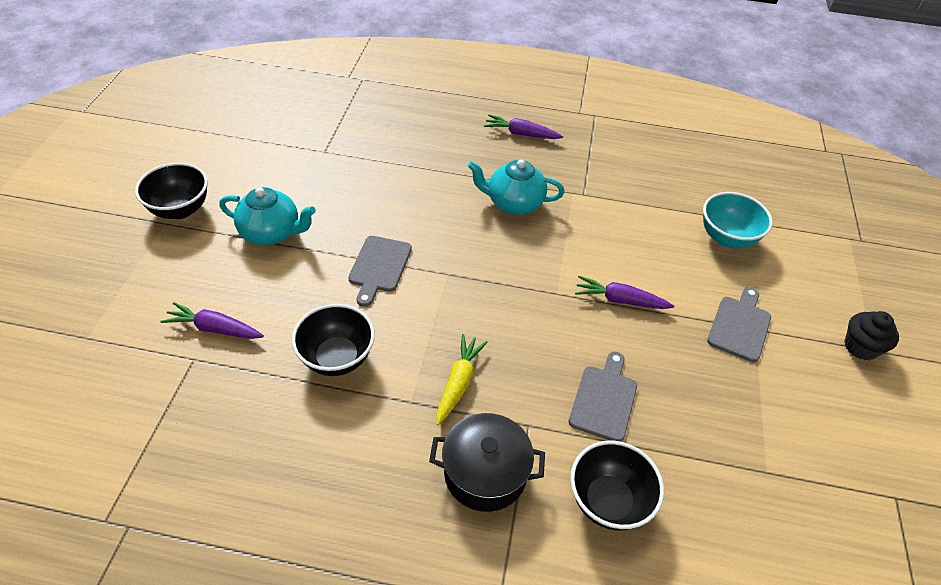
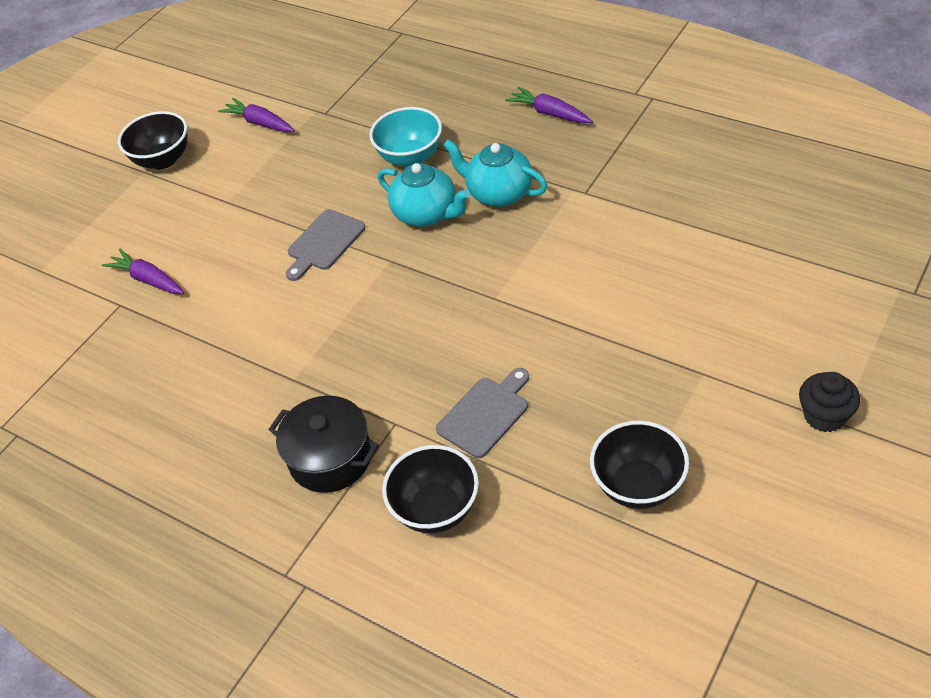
camera: 30 degrees right, 0 degrees up
turquoise teapot [219,187,316,245] -> turquoise teapot moved to [378,163,470,227]
black bowl [292,304,375,376] -> black bowl moved to [590,421,689,509]
yellow carrot [436,334,488,425] -> none
purple carrot [575,276,674,309] -> purple carrot moved to [218,98,295,132]
turquoise bowl [703,192,773,248] -> turquoise bowl moved to [369,107,442,167]
grey cutting board [707,287,771,362] -> none

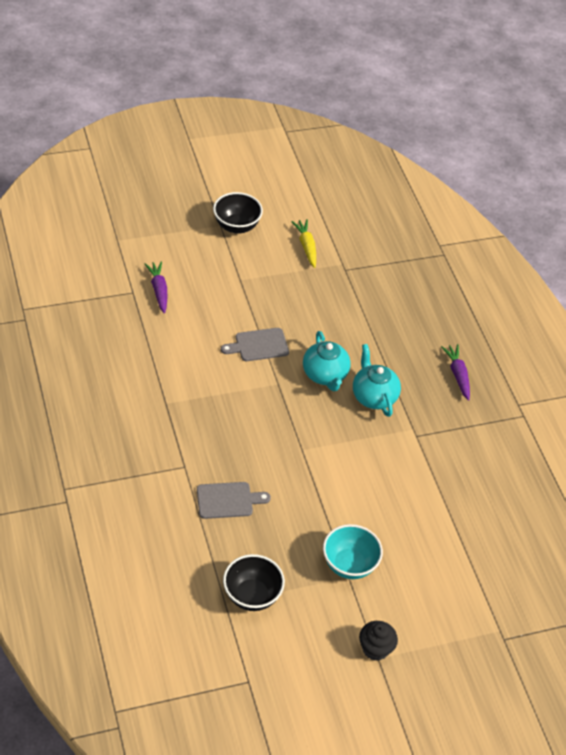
camera: 30 degrees right, 0 degrees up
purple carrot [218,98,295,132] -> yellow carrot [291,219,316,268]
black pot [268,396,379,493] -> none
turquoise bowl [369,107,442,167] -> turquoise bowl moved to [323,524,383,579]
black bowl [382,445,479,533] -> none

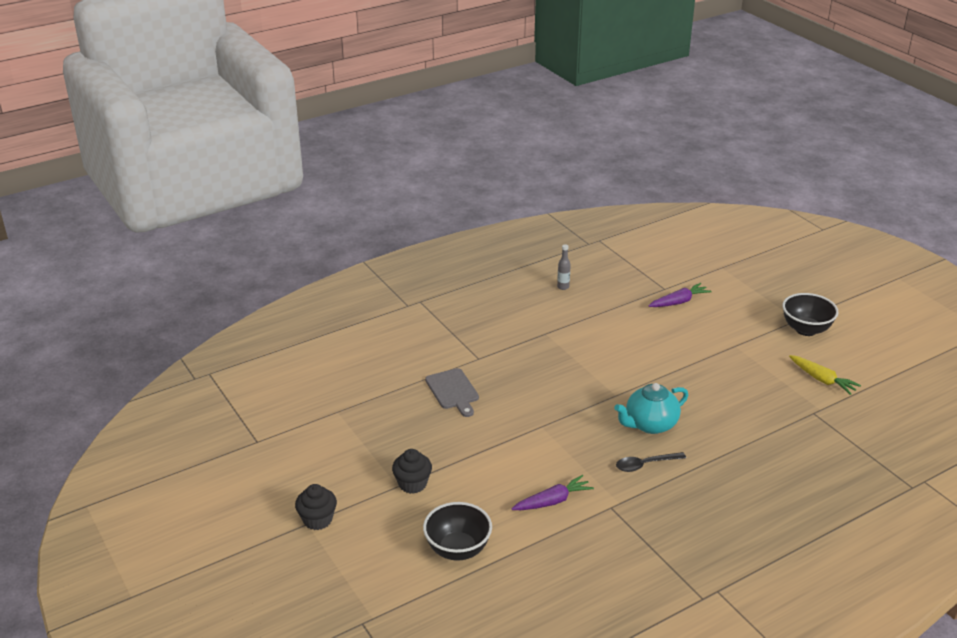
camera: 80 degrees right, 15 degrees down
grey cutting board [221,328,289,361] -> none
black bowl [223,554,285,611] -> black bowl moved to [423,502,492,561]
yellow carrot [291,219,316,268] -> yellow carrot turned 75 degrees clockwise [789,355,861,395]
turquoise bowl [323,524,383,579] -> black cupcake [392,449,432,494]
turquoise teapot [353,344,401,417] -> black spoon [616,452,686,472]
purple carrot [441,344,470,401] -> purple carrot moved to [511,475,594,510]
none -> grey bottle [557,244,571,290]

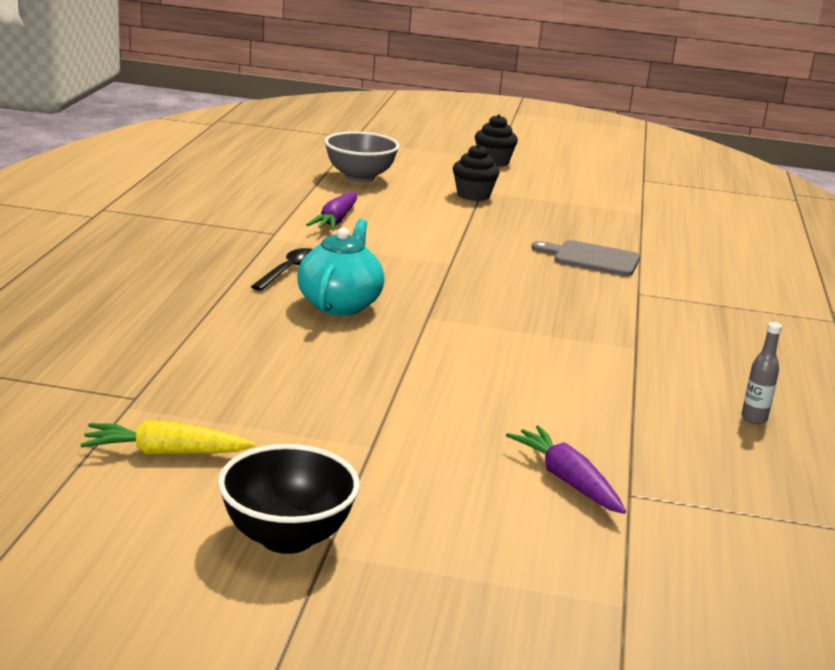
camera: 130 degrees right, 10 degrees down
black bowl [423,502,492,561] -> grey bowl [324,131,399,182]
purple carrot [648,283,712,307] -> purple carrot turned 135 degrees clockwise [506,425,626,514]

